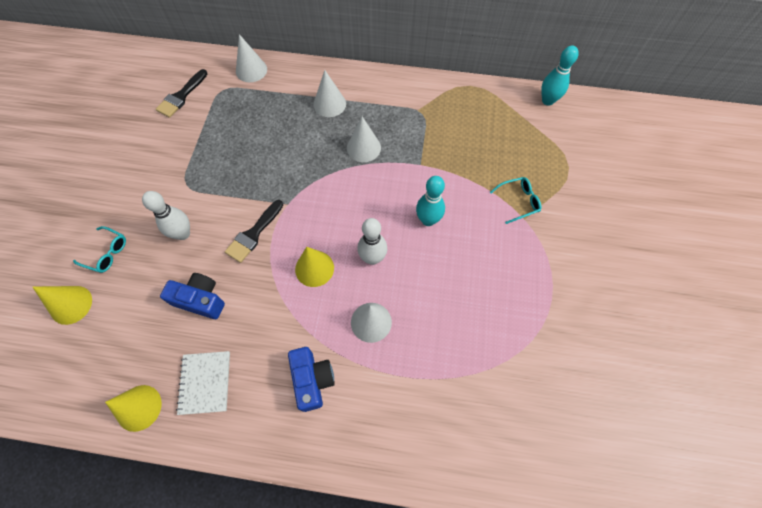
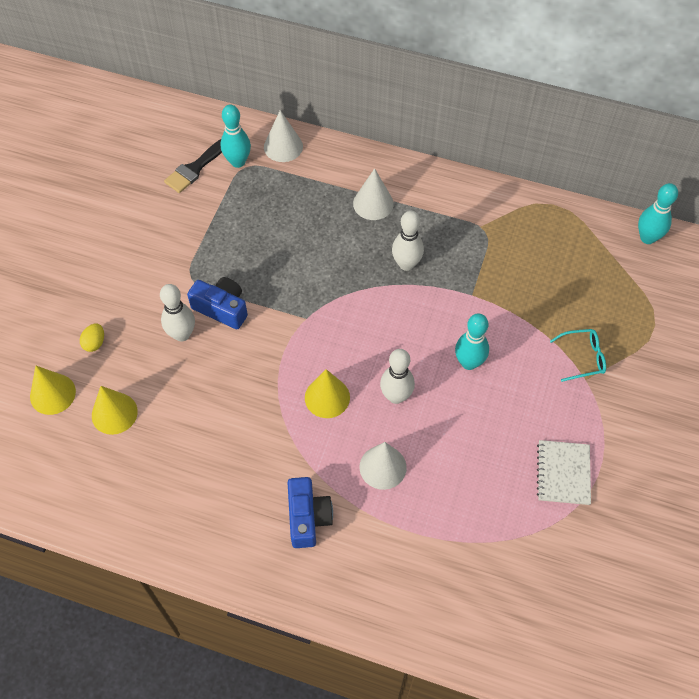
camera: 10 degrees right, 5 degrees down
turquoise glasses [73,226,126,273] -> yellow egg [80,323,104,352]
yellow cone [105,385,162,432] -> yellow cone moved to [92,386,138,435]
blue camera [160,273,225,319] -> blue camera moved to [187,277,248,329]
white notebook [176,351,230,415] -> white notebook moved to [537,440,591,505]
black brush [225,200,283,263] -> none
white cone [347,117,381,162] -> white bowling pin [392,211,424,271]
none -> turquoise bowling pin [220,105,251,168]

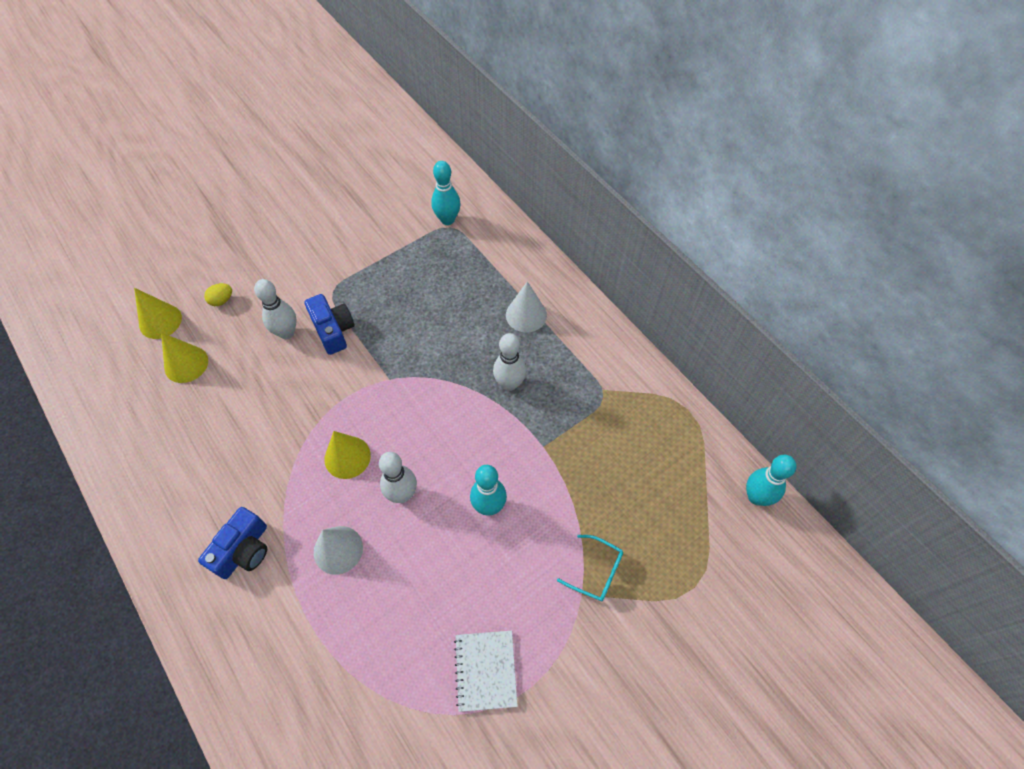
camera: 35 degrees right, 0 degrees up
black brush [164,139,222,193] -> none
white cone [264,110,303,162] -> none
white notebook [537,440,591,505] -> white notebook turned 45 degrees counterclockwise [454,630,518,712]

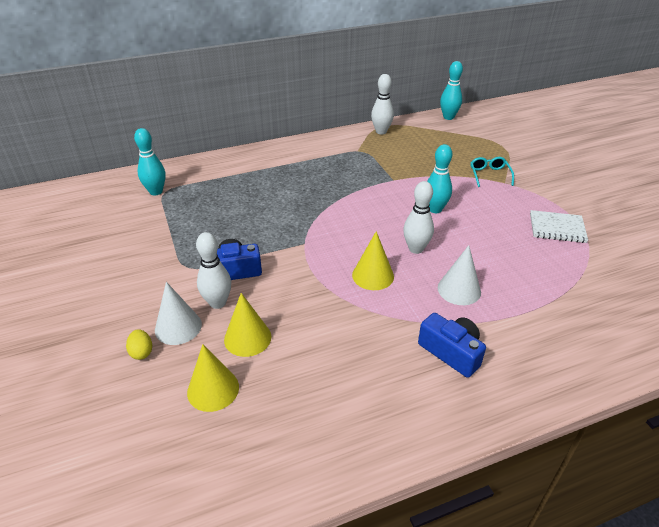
camera: 75 degrees left, 20 degrees down
yellow cone [134,288,182,339] -> yellow cone moved to [224,293,271,357]
white bowling pin [493,333,526,391] -> white bowling pin moved to [371,74,394,135]
white cone [506,281,547,333] -> white cone moved to [155,282,202,345]
turquoise glasses [557,535,623,601] -> turquoise glasses turned 45 degrees counterclockwise [471,157,514,187]

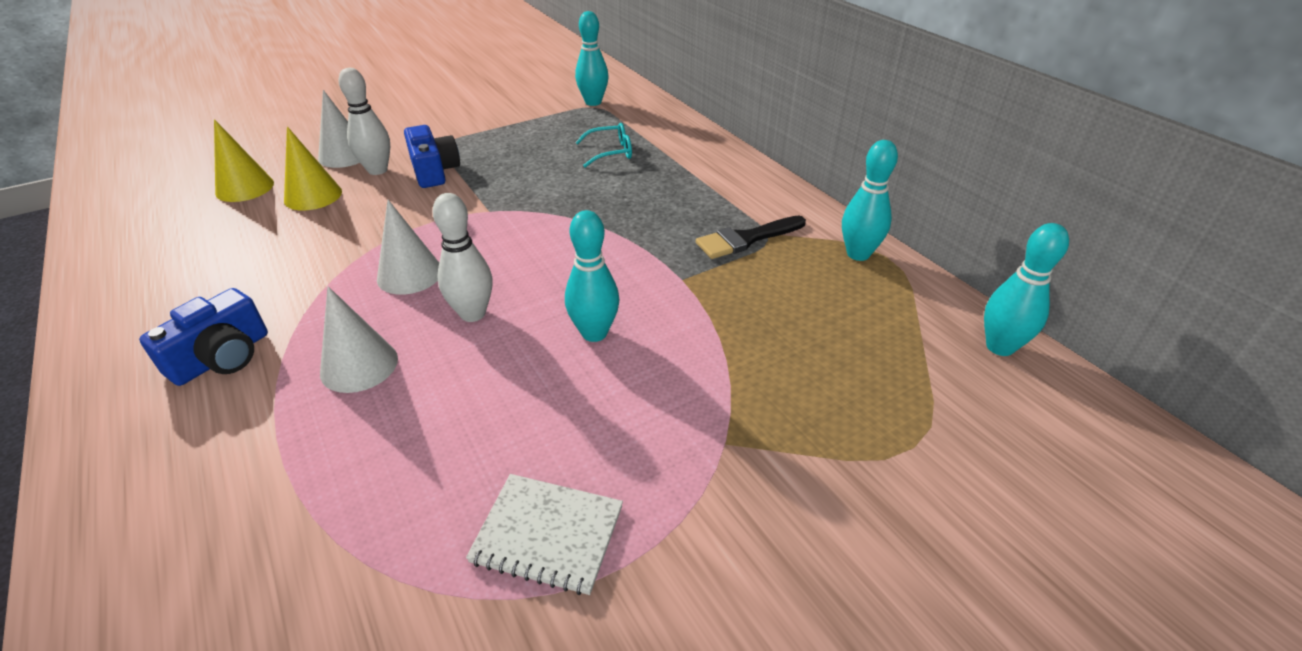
camera: 80 degrees right, 0 degrees up
yellow egg [126,329,152,360] -> none
yellow cone [352,231,394,290] -> white cone [377,200,439,295]
white bowling pin [371,74,394,135] -> turquoise bowling pin [842,140,898,261]
turquoise glasses [471,157,514,187] -> turquoise glasses moved to [575,123,632,167]
white notebook [530,210,588,243] -> white notebook turned 75 degrees counterclockwise [466,474,623,595]
none -> black brush [696,216,806,259]

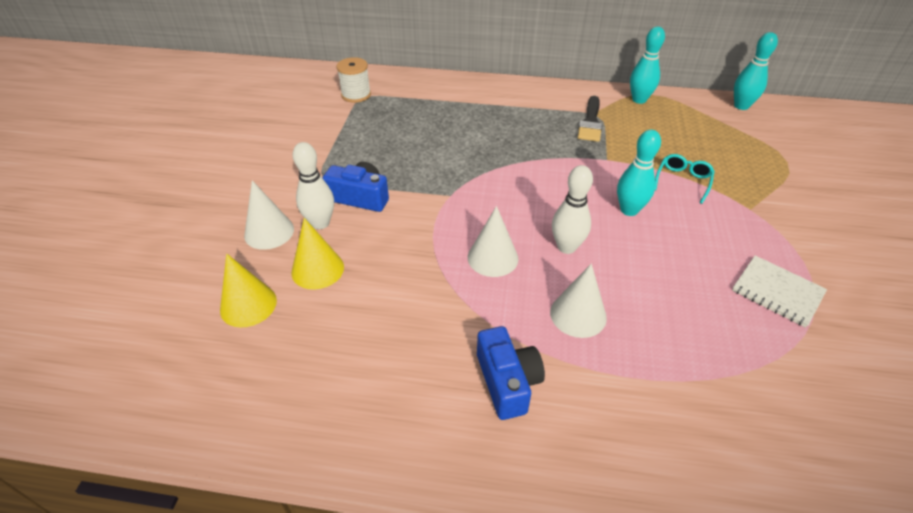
camera: 50 degrees left, 5 degrees up
white notebook [466,474,623,595] -> white notebook turned 75 degrees clockwise [732,255,827,328]
turquoise bowling pin [575,11,609,106] -> white spool [337,57,371,103]
turquoise glasses [575,123,632,167] -> turquoise glasses moved to [655,154,715,204]

